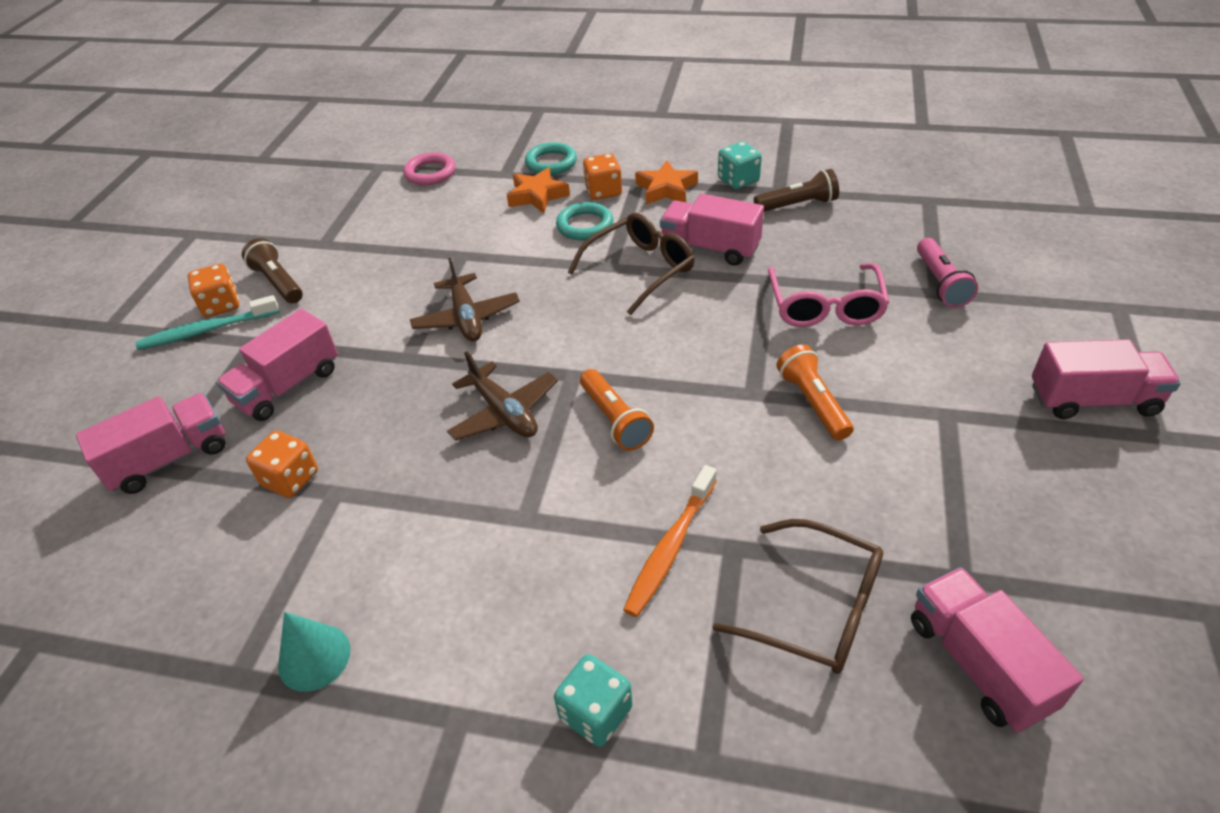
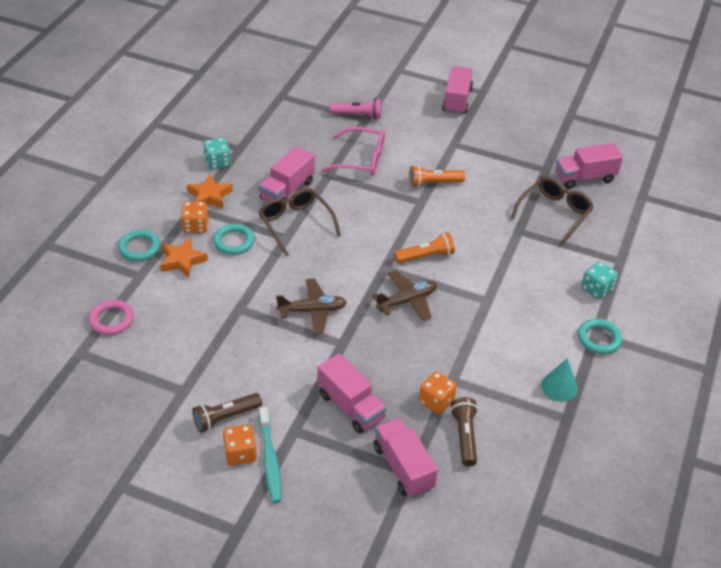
camera: 85 degrees left, 0 degrees up
orange toothbrush [623,465,717,617] -> none
brown flashlight [754,169,839,212] -> brown flashlight moved to [450,397,478,466]
none -> turquoise ring [578,319,622,354]

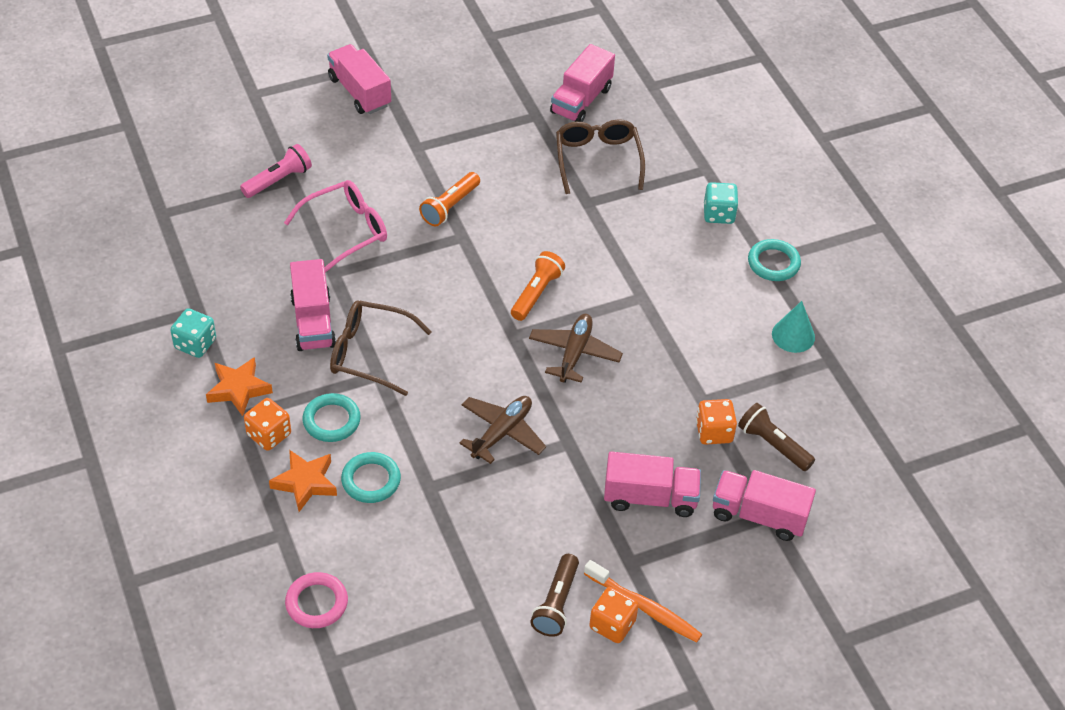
camera: 45 degrees left, 5 degrees up
turquoise ring [118,230,160,261] -> turquoise ring moved to [341,452,401,503]
turquoise toothbrush [259,407,281,503] -> orange toothbrush [584,560,702,643]

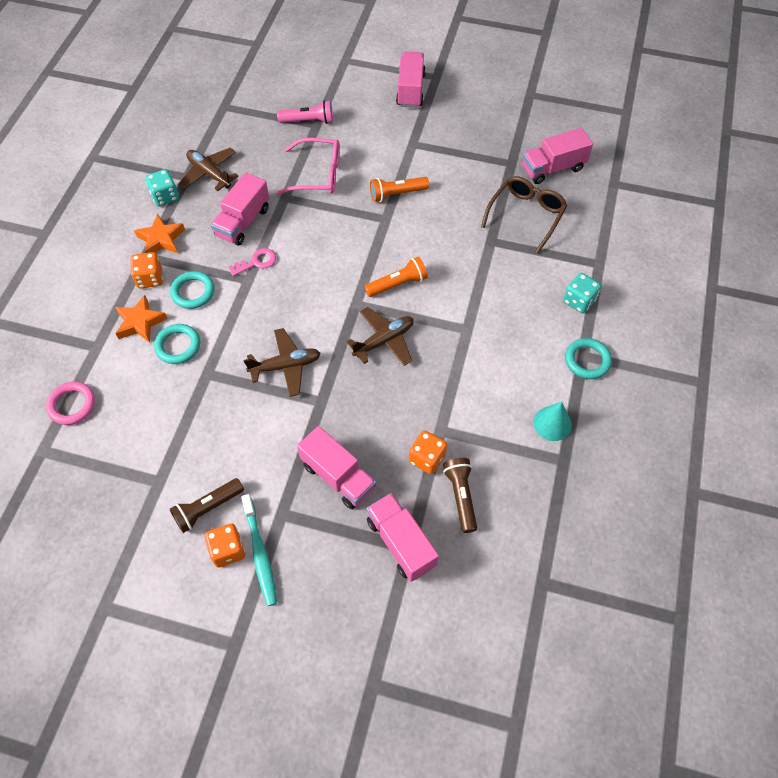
camera: 40 degrees right, 10 degrees up
brown glasses [330,301,432,396] -> pink key [228,248,276,276]
orange toothbrush [584,560,702,643] -> turquoise toothbrush [241,494,277,606]
none -> brown plane [178,148,239,191]

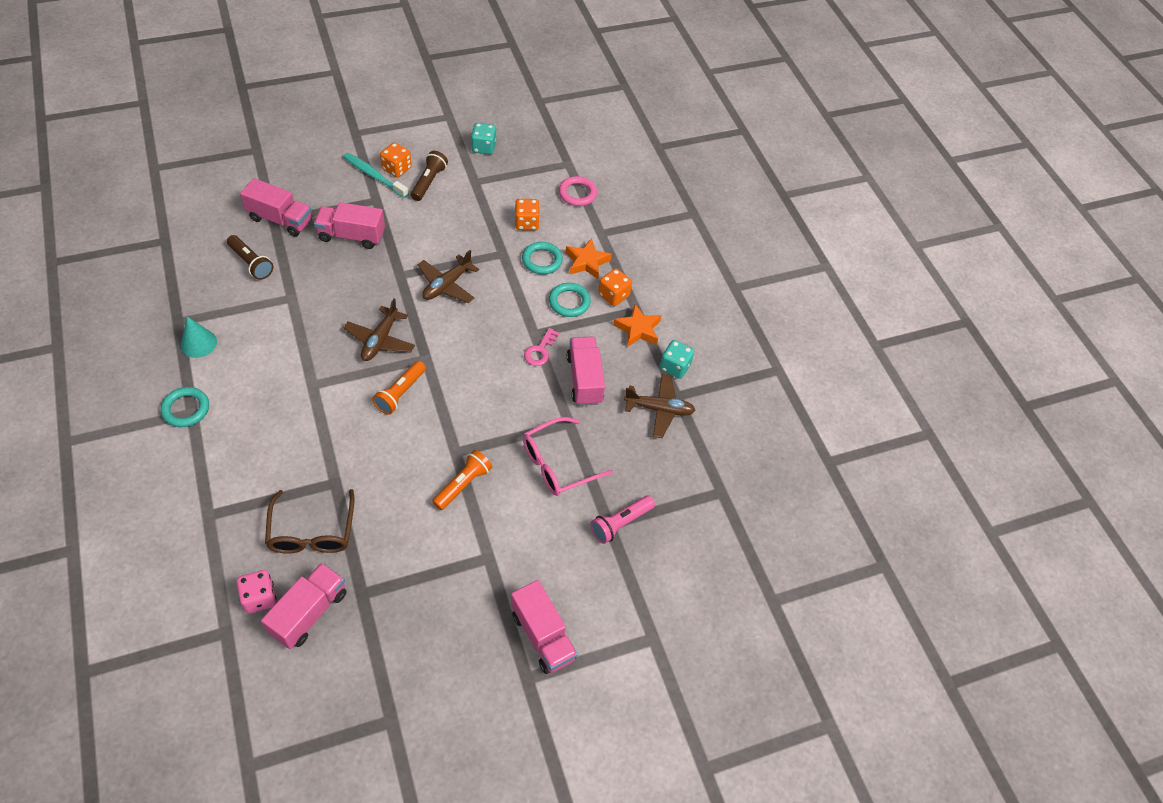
camera: 140 degrees right, 5 degrees down
orange dice [409,430,447,474] -> orange dice moved to [515,199,540,230]
turquoise dice [563,273,601,313] -> turquoise dice moved to [471,123,496,154]
none -> pink dice [237,570,277,614]

